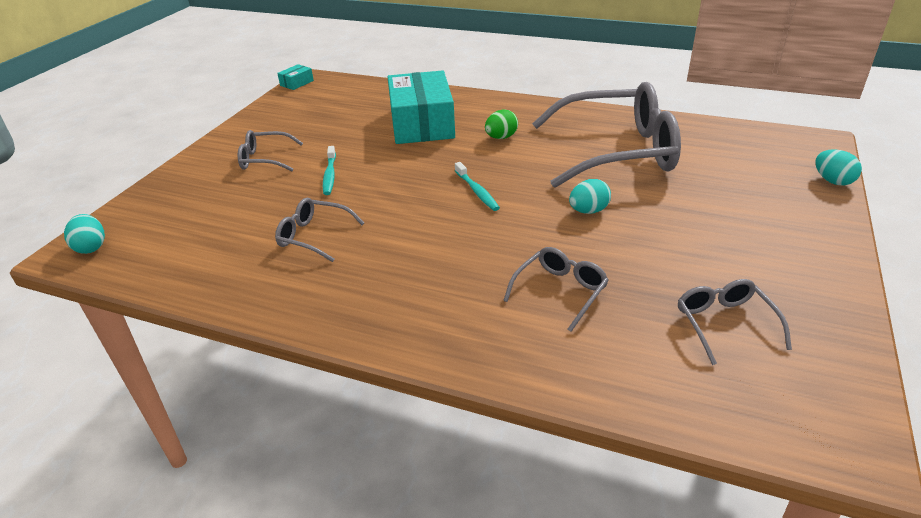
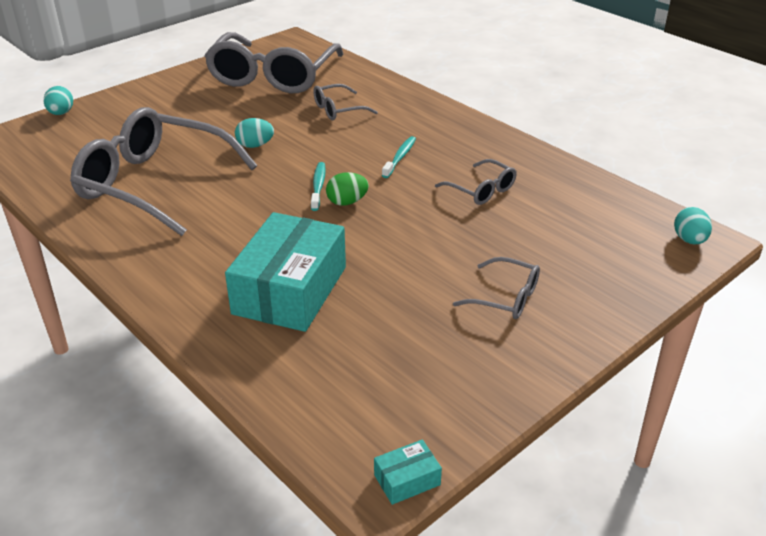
camera: 155 degrees left, 0 degrees up
turquoise toothbrush [323,146,336,195] -> turquoise toothbrush moved to [382,136,416,178]
green egg [485,110,518,139] -> green egg moved to [326,172,369,206]
grey glasses [678,279,792,365] -> grey glasses [204,32,343,93], size x2.23

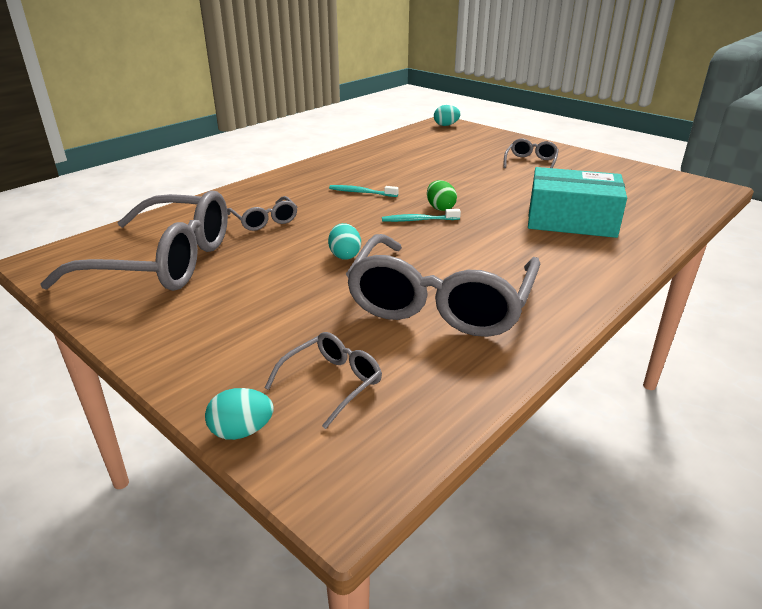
camera: 95 degrees left, 5 degrees down
turquoise box [374,440,442,505] -> none
grey glasses [435,159,517,205] -> grey glasses moved to [265,332,382,429]

